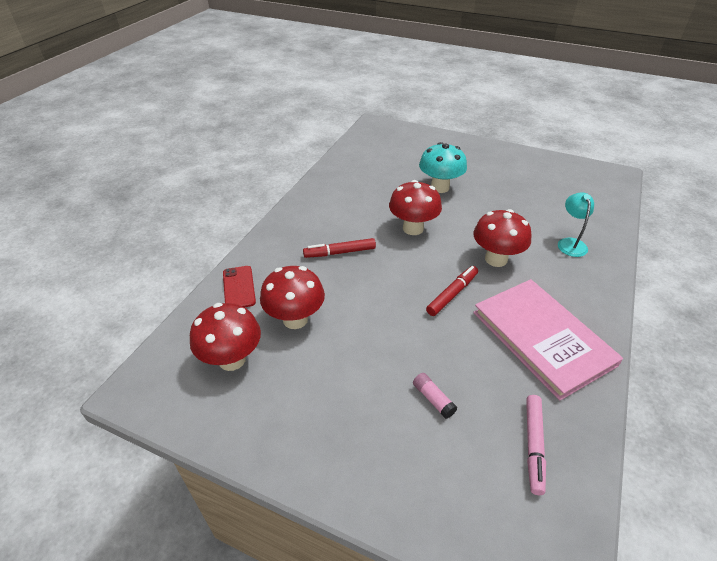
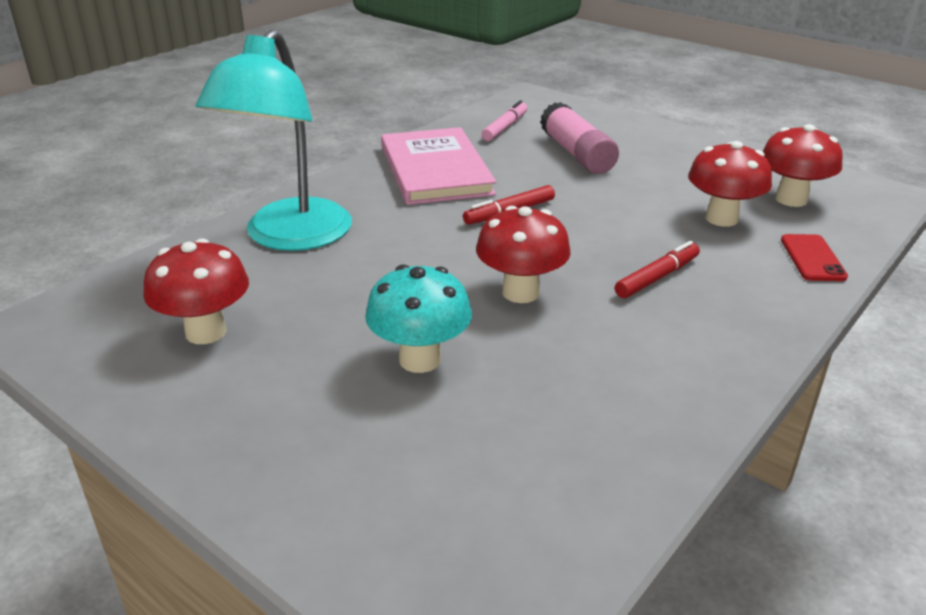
camera: 165 degrees left, 10 degrees down
red marker [303,238,376,258] -> red marker turned 45 degrees counterclockwise [615,241,700,298]
pink glue stick [413,373,458,419] -> pink glue stick [540,102,619,174], size x2.25
red mushroom [473,209,531,267] -> red mushroom moved to [143,238,249,344]
turquoise lamp [558,192,594,257] -> turquoise lamp [196,29,352,251], size x2.34

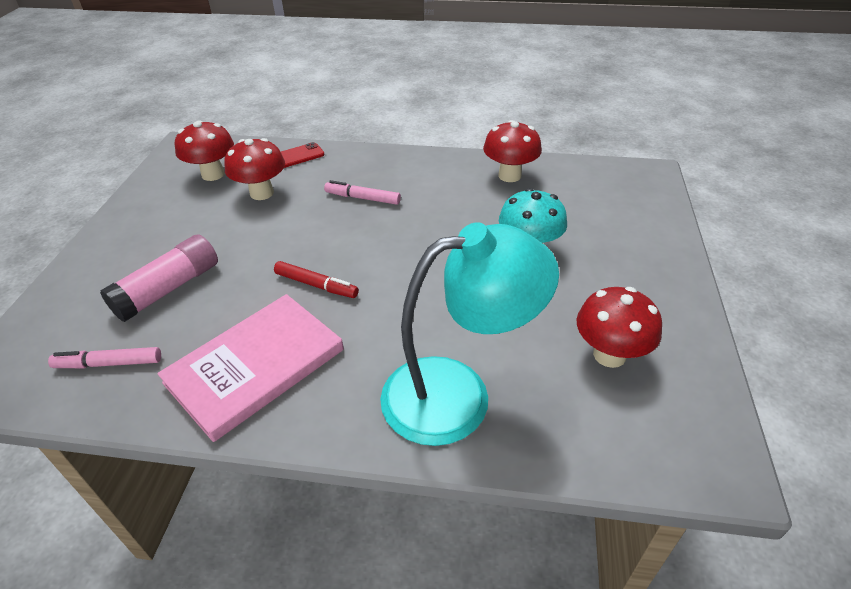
camera: 120 degrees left, 10 degrees up
red mushroom [476,206,571,303] -> red mushroom moved to [483,120,542,182]
red marker [615,241,700,298] -> pink marker [324,180,401,205]

